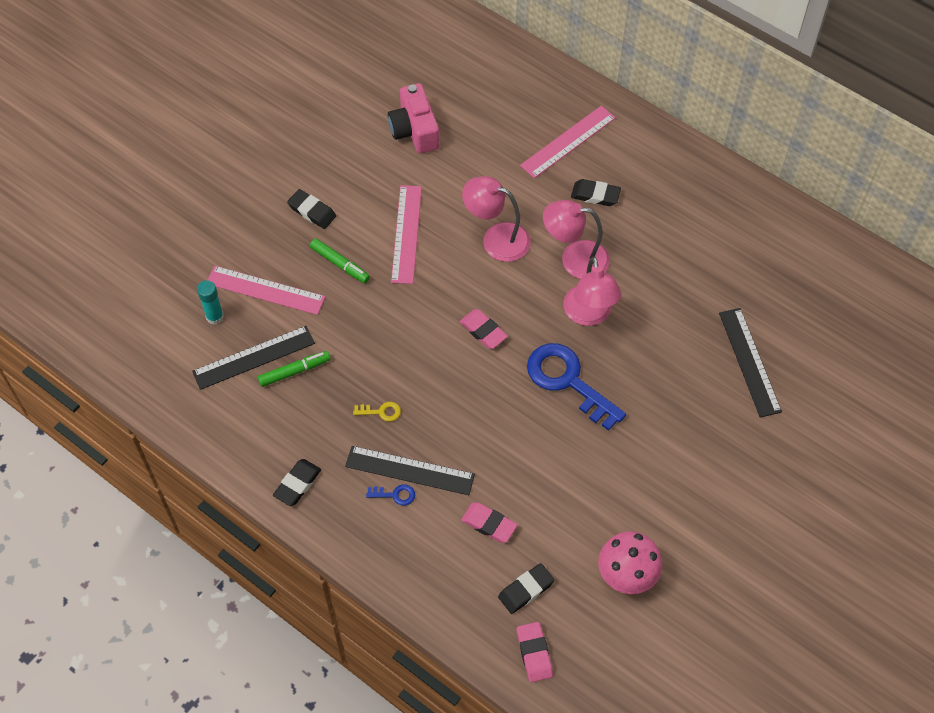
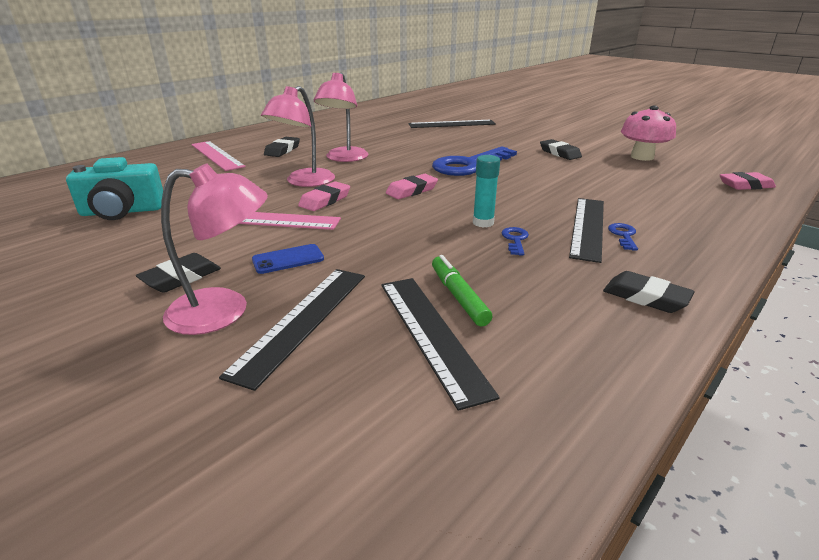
camera: 85 degrees left, 30 degrees down
turquoise glue stick [197,280,224,325] -> turquoise glue stick moved to [473,155,500,228]
pink ruler [208,266,325,315] -> black ruler [219,269,365,391]
green marker [310,238,370,283] -> blue phone [252,244,324,274]
yellow key [353,402,401,422] -> blue key [501,227,529,255]
pink camera [388,83,439,154] -> turquoise camera [66,157,163,220]
pink eraser [461,502,517,543] -> pink eraser moved to [298,181,350,211]
black eraser [498,563,555,614] -> black eraser moved to [540,139,582,160]
pink lamp [563,257,622,326] -> pink lamp moved to [161,163,268,335]

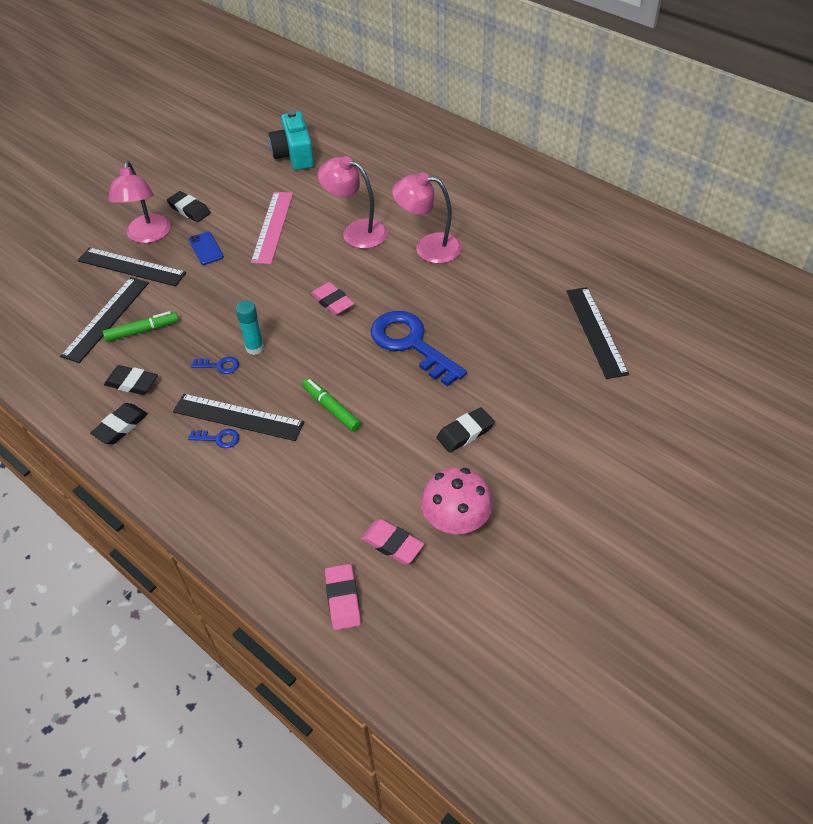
camera: 90 degrees right, 20 degrees up
pink ruler [191,141,246,171] -> none
black eraser [264,137,300,157] -> black eraser moved to [104,365,158,395]
pink eraser [298,181,350,211] -> pink eraser moved to [361,519,424,564]
black ruler [381,278,500,411] -> black ruler turned 45 degrees counterclockwise [60,277,149,363]
none -> green marker [302,378,361,432]

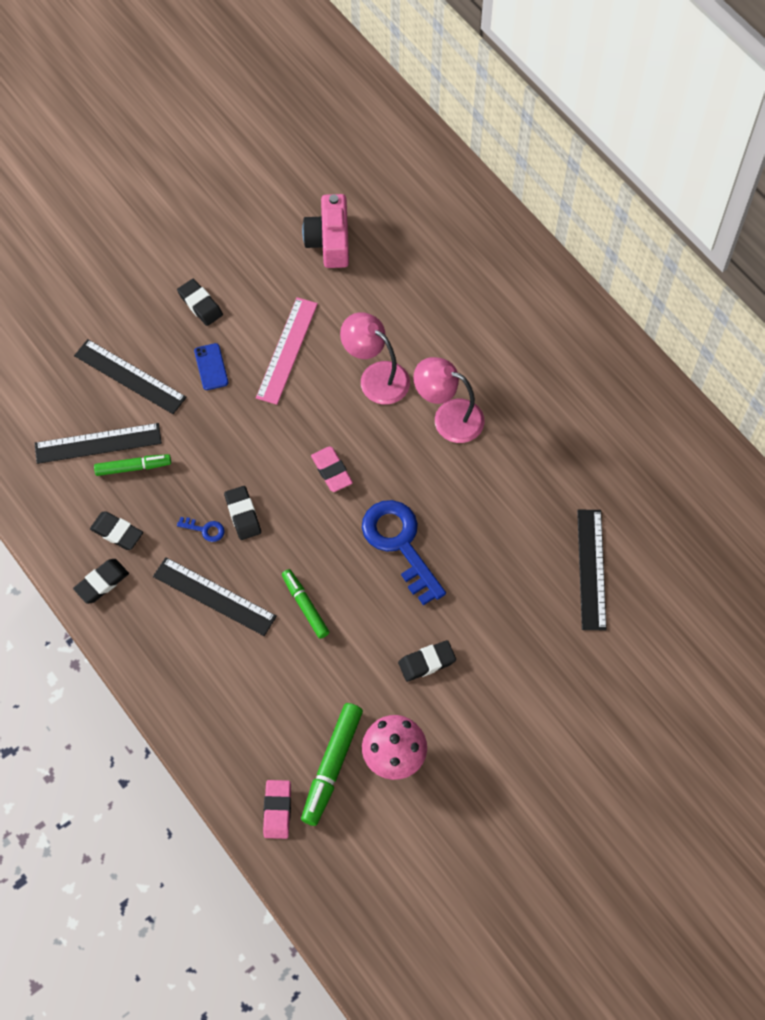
camera: 10 degrees right, 15 degrees up
black ruler [60,277,149,363] -> black ruler turned 45 degrees clockwise [35,423,162,464]
pink lamp [108,161,171,243] -> none
blue key [188,429,239,448] -> none
turquoise glue stick [235,300,264,355] -> black eraser [224,486,261,540]
turquoise camera [269,111,314,170] -> pink camera [302,194,349,268]
pink eraser [361,519,424,564] -> green marker [301,703,363,826]

